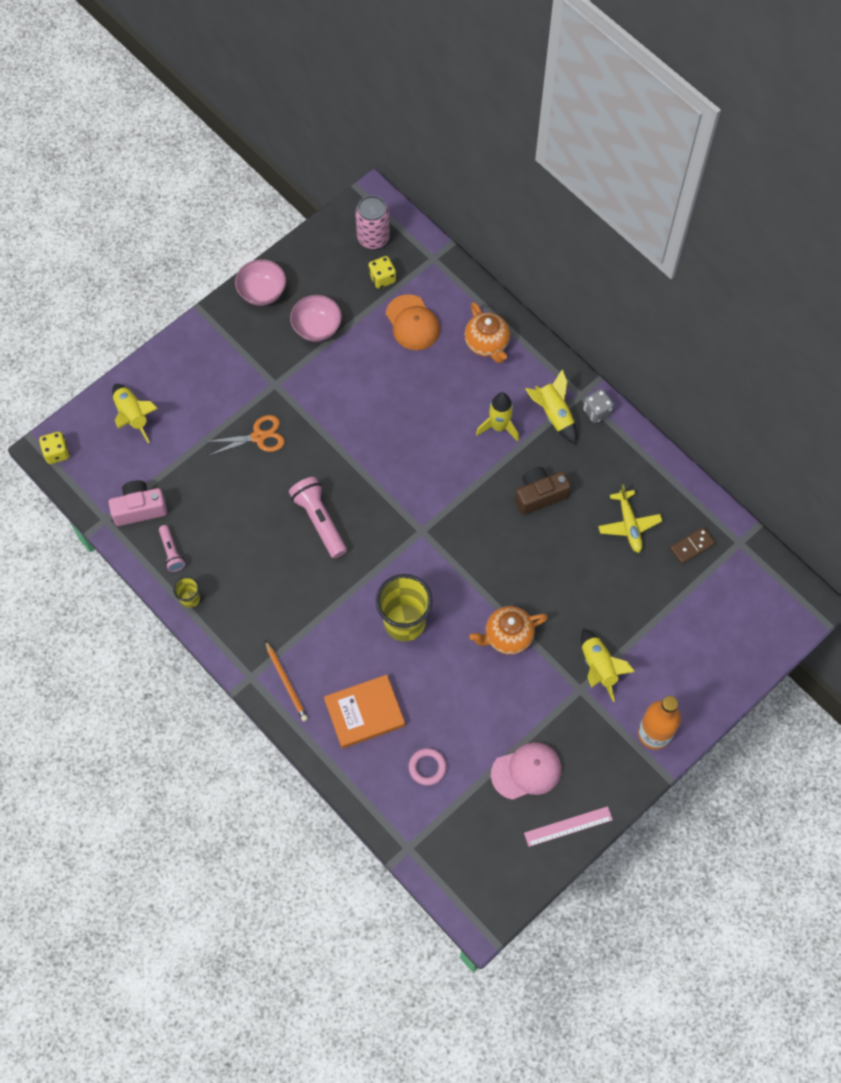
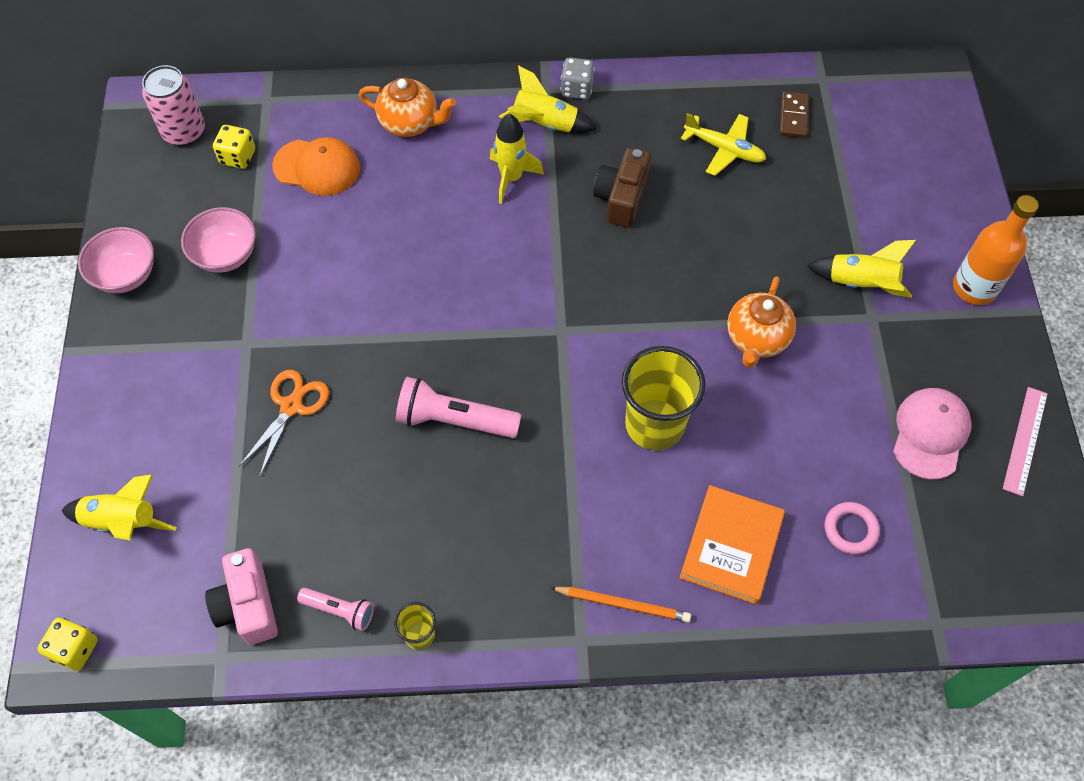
camera: 50 degrees left, 5 degrees down
pink camera [109,480,167,526] -> pink camera turned 45 degrees counterclockwise [205,548,278,645]

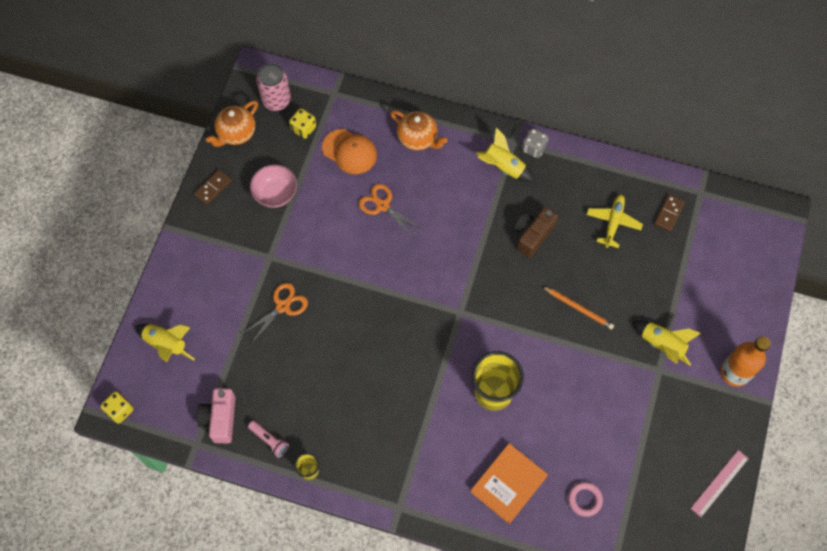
camera: 20 degrees right, 5 degrees up
pink bowl [78,227,154,293] -> brown domino [194,169,232,205]
pink flashlight [396,377,521,438] -> none
yellow rocket [490,114,544,204] -> none
orange pencil [550,587,691,622] -> orange pencil moved to [542,286,614,330]
yellow plane [681,113,766,176] -> yellow plane turned 120 degrees counterclockwise [587,195,643,248]
orange teapot [727,276,796,368] -> orange teapot moved to [206,100,258,147]
pink cap [893,388,972,480] -> none
none -> orange scissors [359,184,422,237]

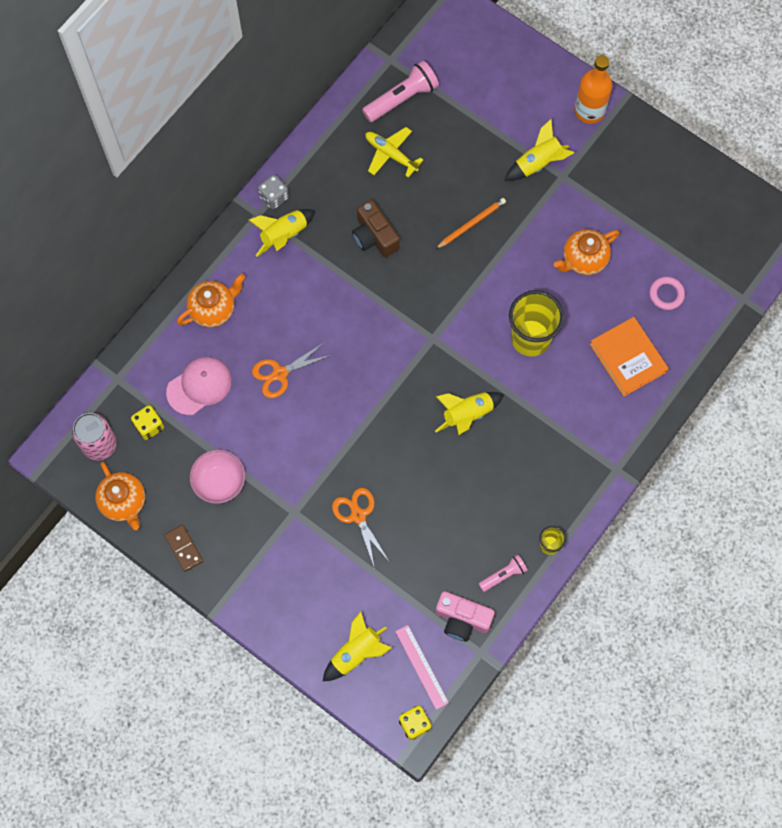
camera: 70 degrees left, 5 degrees up
orange cap [322,129,377,174] -> pink cap [166,357,232,415]
brown domino [654,194,685,232] -> pink flashlight [362,61,439,122]
pink ruler [691,450,749,517] -> pink ruler moved to [395,625,449,710]
none -> yellow rocket [435,392,504,435]
none -> orange teapot [554,229,619,275]

